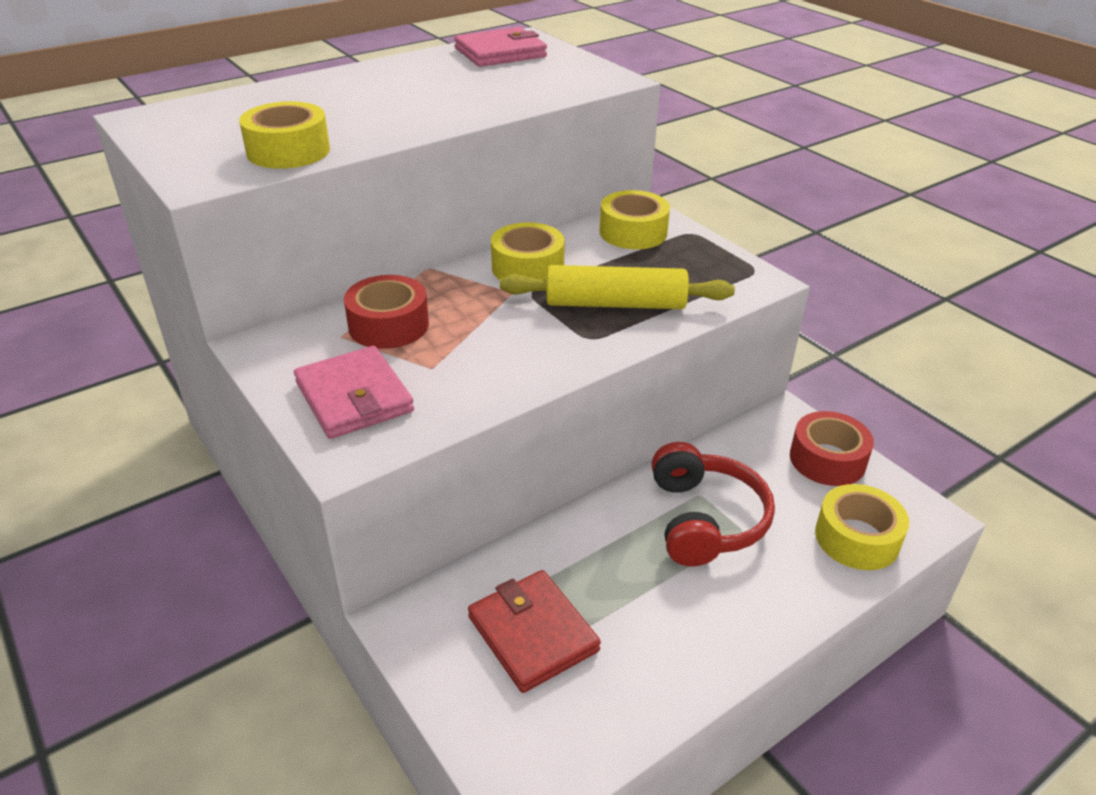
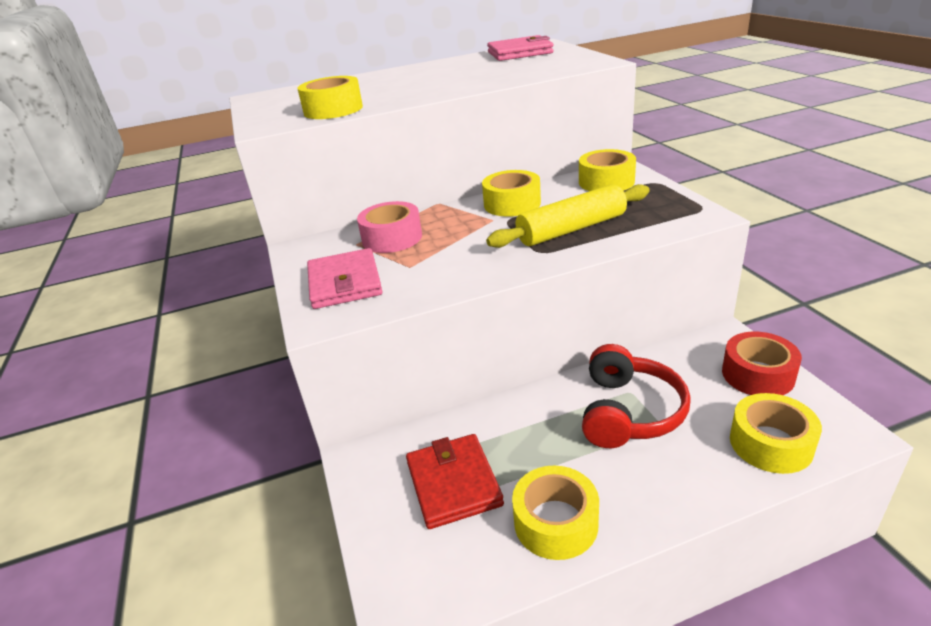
camera: 20 degrees right, 5 degrees down
red tape [344,275,429,349] -> pink tape [357,201,422,253]
yellow rolling pin [500,265,735,309] -> yellow rolling pin turned 45 degrees counterclockwise [486,184,650,248]
none -> yellow tape [512,466,599,560]

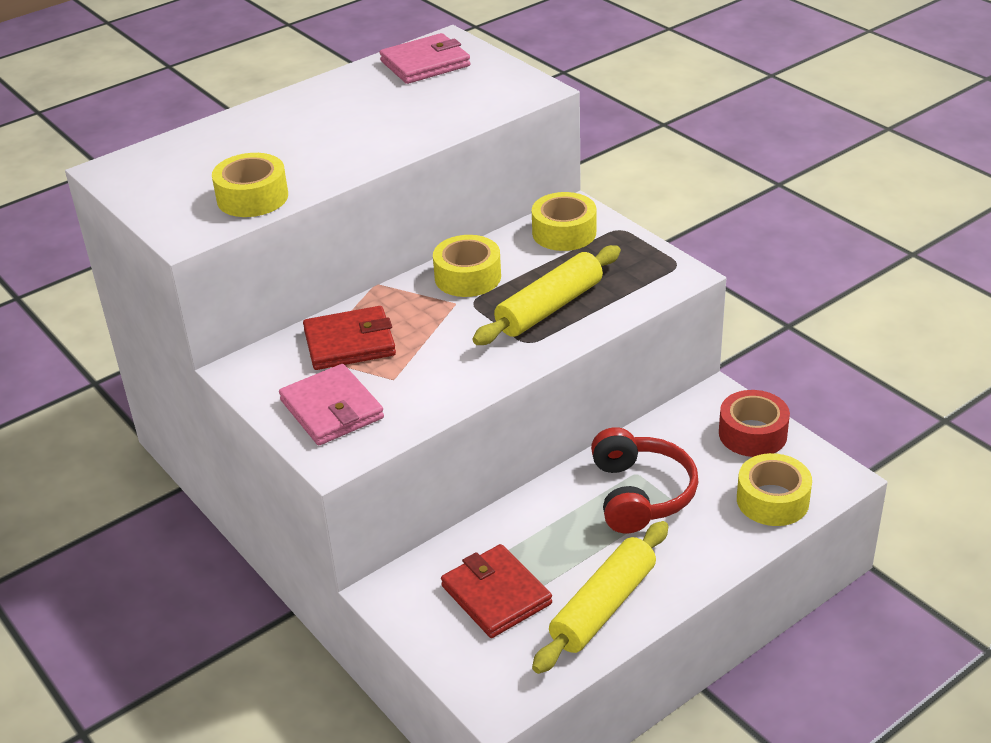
camera: 20 degrees left, 5 degrees up
pink tape [357,201,422,253] -> red wallet [303,306,396,370]
yellow tape [512,466,599,560] -> yellow rolling pin [532,521,668,674]

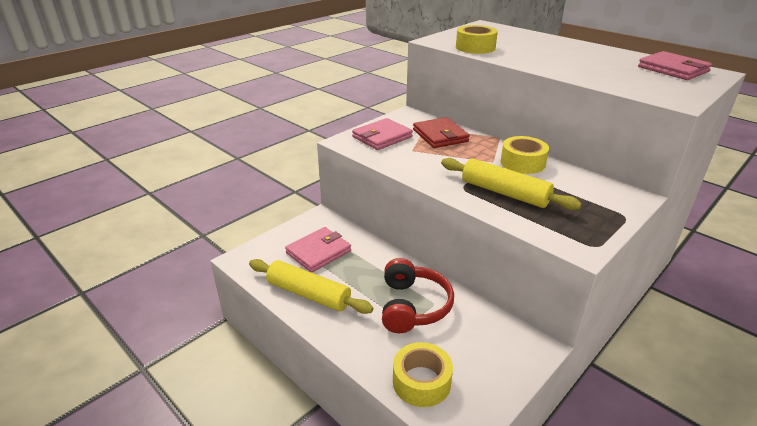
camera: 80 degrees right, 5 degrees down
red wallet [441,544,552,638] -> pink wallet [285,227,351,273]
yellow tape [532,192,596,251] -> none
red headphones [591,427,698,533] -> red headphones turned 75 degrees counterclockwise [382,258,454,333]
red tape [719,390,790,457] -> none

